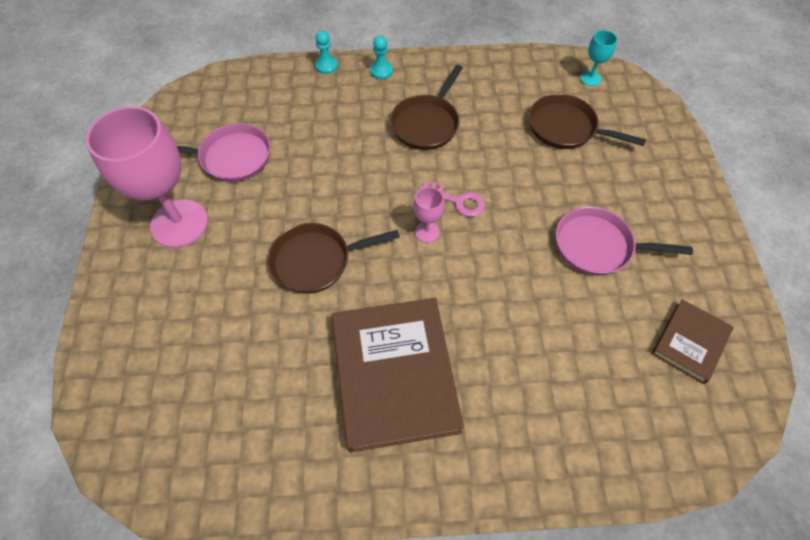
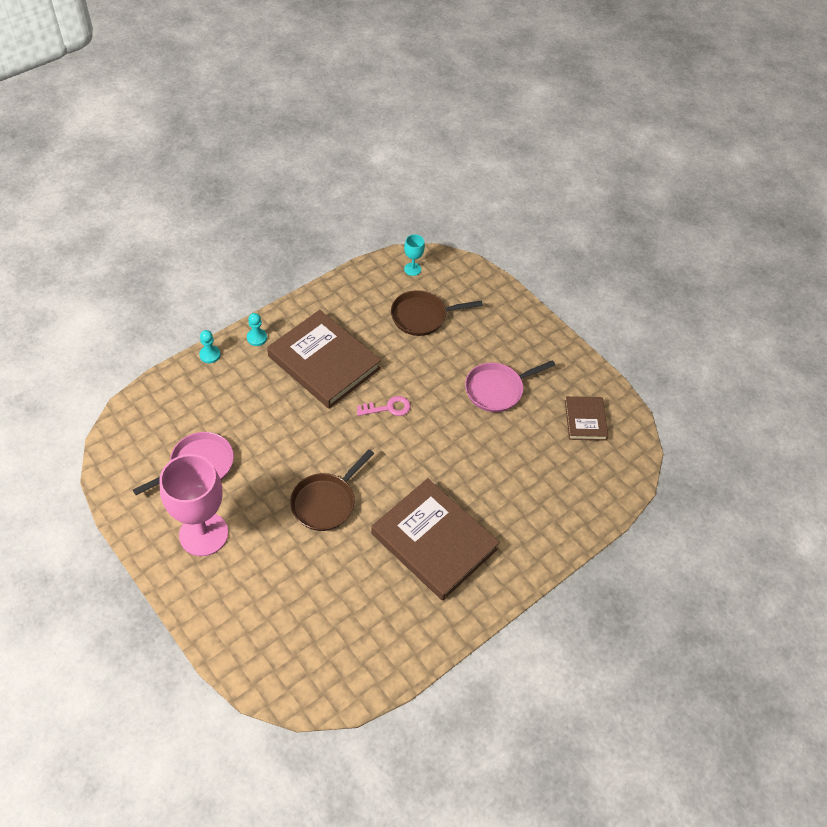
camera: 40 degrees left, 5 degrees down
brown pan [390,65,463,150] -> brown book [267,310,381,409]
pink goblet [414,187,444,243] -> none

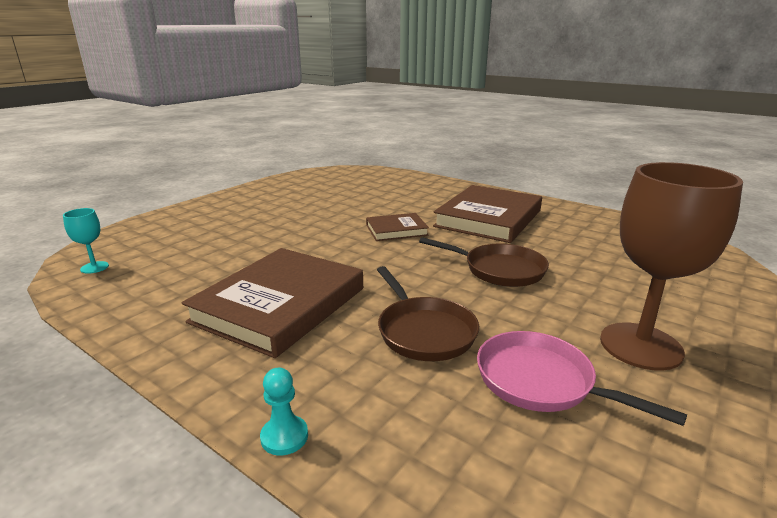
camera: 100 degrees left, 30 degrees down
pink goblet [159,454,228,556] -> brown goblet [600,162,743,370]
turquoise pawn [247,313,267,346] -> none
pink key [357,396,411,416] -> none
brown pan [391,290,483,336] -> brown pan moved to [377,266,479,361]
pink pan [465,360,556,412] -> none
brown book [565,396,608,441] -> brown book moved to [366,213,429,241]

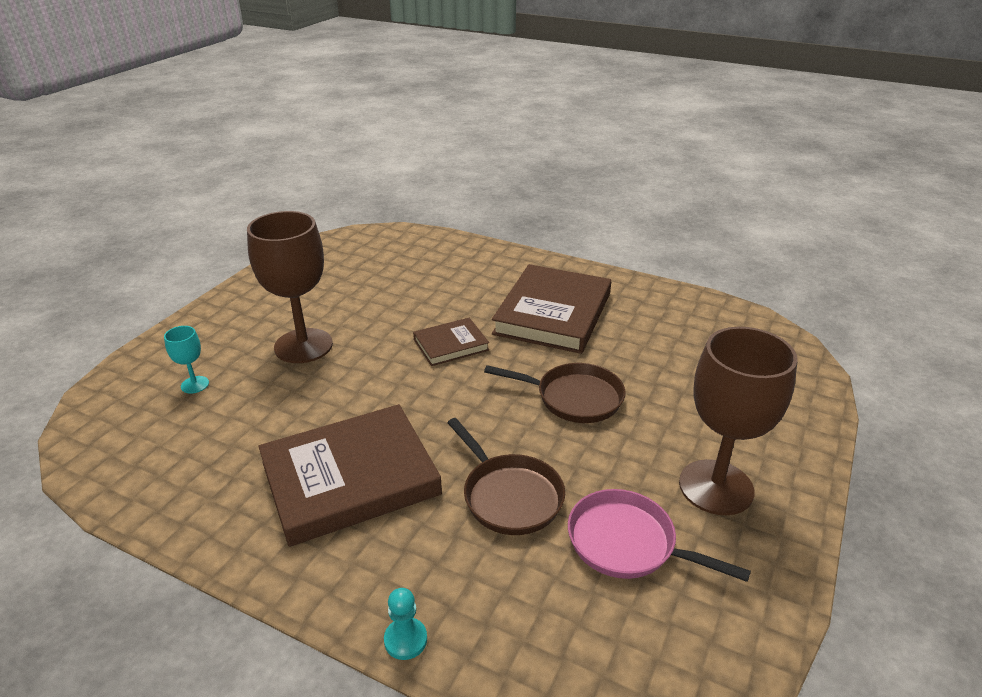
camera: 10 degrees left, 10 degrees up
turquoise goblet [63,208,109,274] -> turquoise goblet moved to [164,326,209,394]
brown book [182,248,363,358] -> brown book turned 45 degrees clockwise [258,404,442,547]
none -> brown goblet [247,211,333,363]

